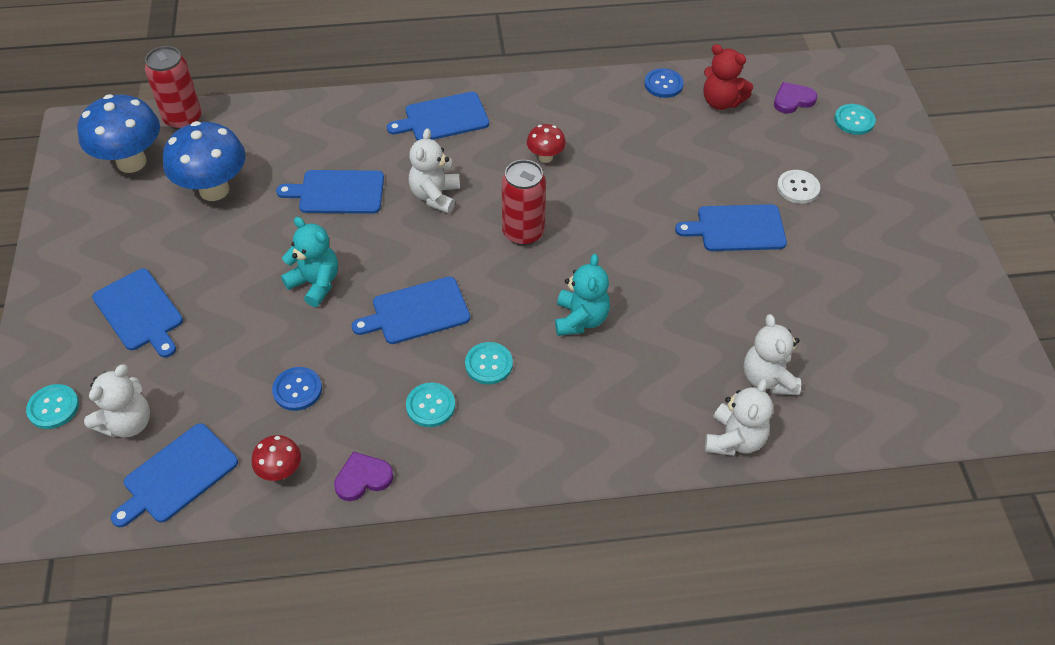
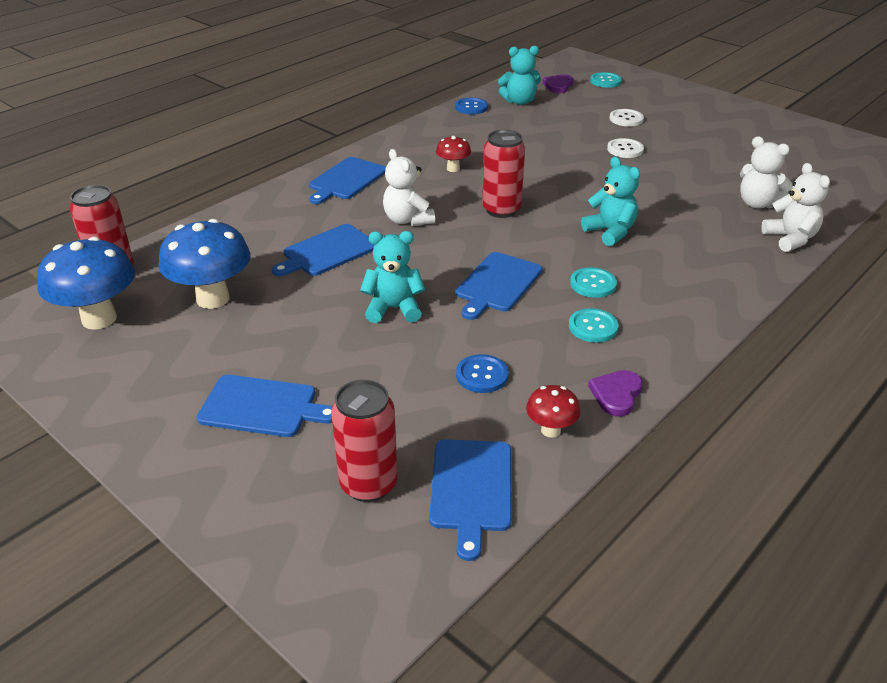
camera: 40 degrees left, 15 degrees down
turquoise button [26,384,79,429] -> none
white teddy bear [84,364,150,438] -> red can [331,380,398,502]
blue cutting board [675,204,787,251] -> white button [607,138,644,158]
red teddy bear [704,44,753,110] -> turquoise teddy bear [498,46,541,105]

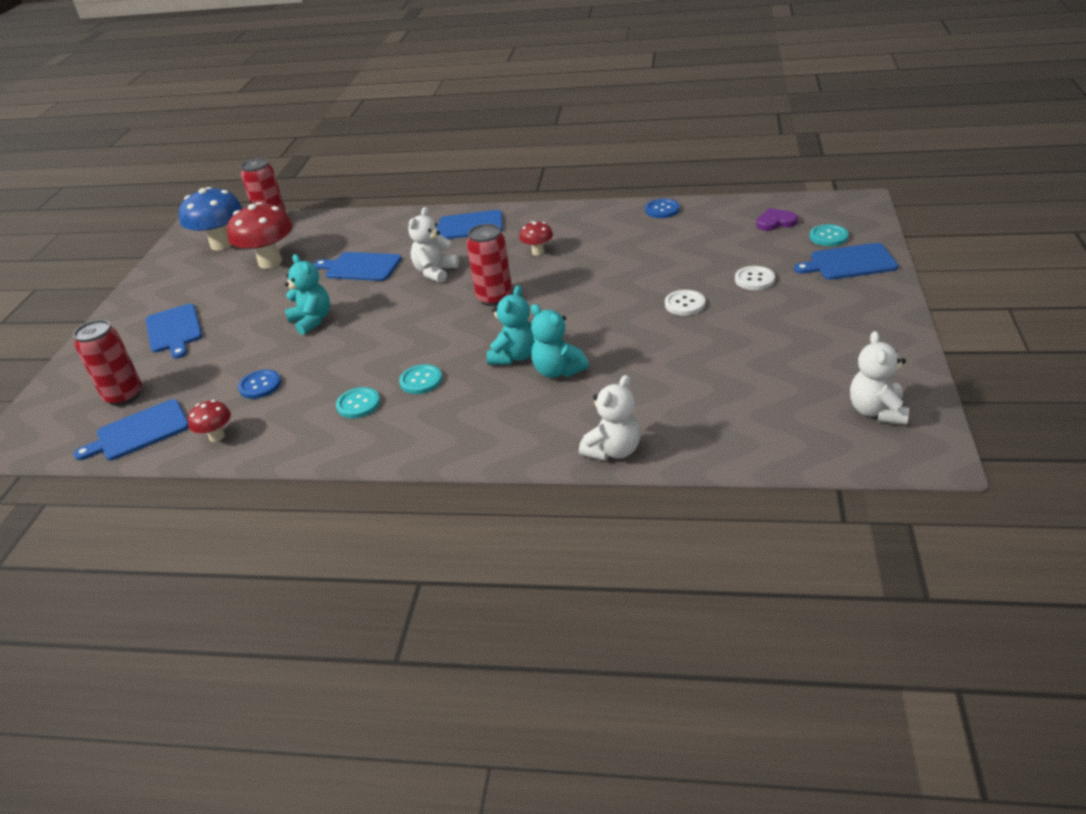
camera: 60 degrees right, 0 degrees up
blue mushroom [159,219,250,309] -> red mushroom [227,202,293,269]
blue cutting board [456,252,542,320] -> blue cutting board moved to [794,243,898,280]
turquoise teddy bear [498,46,541,105] -> turquoise teddy bear moved to [531,304,589,378]
purple heart [588,370,643,416] -> none
white teddy bear [740,137,793,209] -> white teddy bear moved to [850,331,909,425]

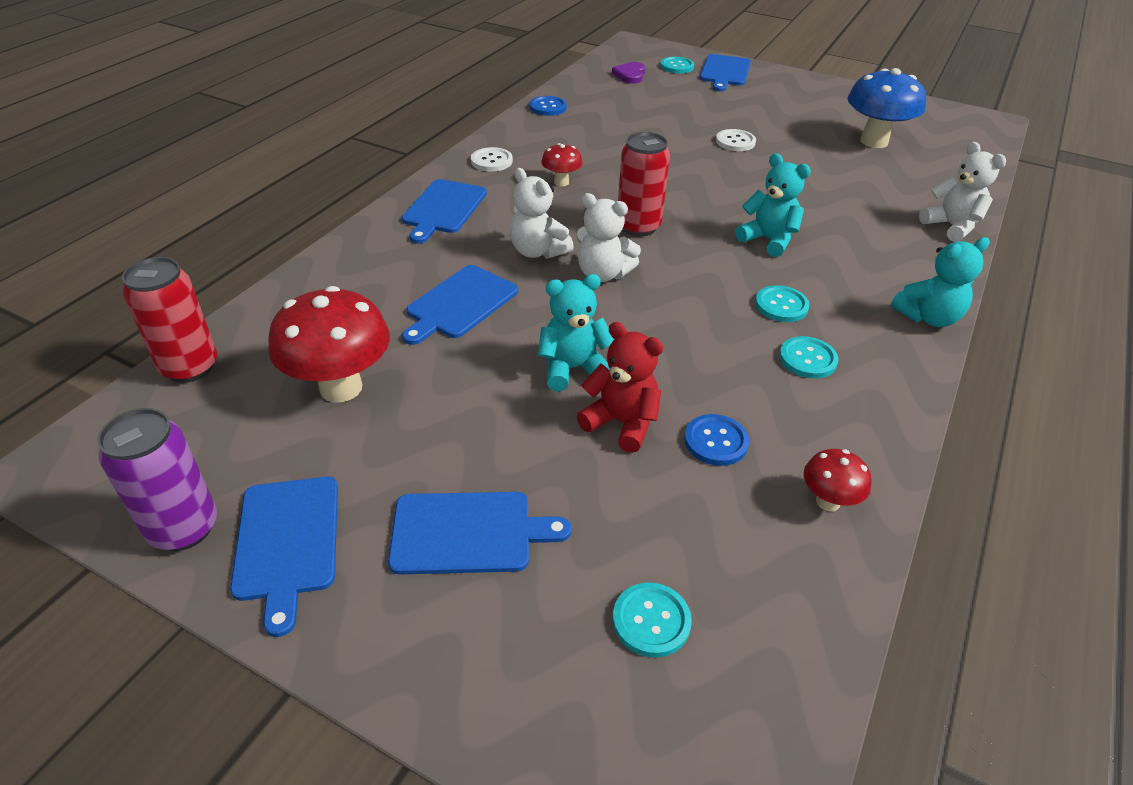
camera: 75 degrees left, 5 degrees up
red can [73,320,142,406] -> turquoise button [613,582,692,657]
blue cutting board [73,399,189,460] -> blue cutting board moved to [230,477,338,637]
blue mushroom [179,187,242,250] -> blue mushroom moved to [848,68,926,148]
turquoise teddy bear [531,304,589,378] -> turquoise teddy bear moved to [891,237,990,327]
white button [735,266,775,290] -> white button moved to [471,147,513,171]
white teddy bear [850,331,909,425] -> white teddy bear moved to [577,193,641,282]
none -> purple can [98,408,217,551]
none -> red teddy bear [577,322,663,453]

